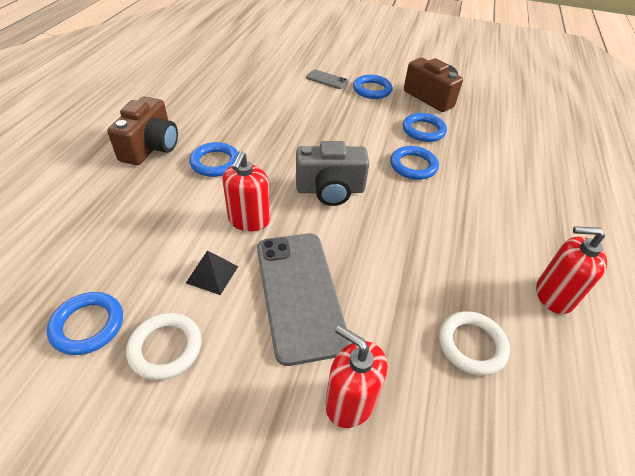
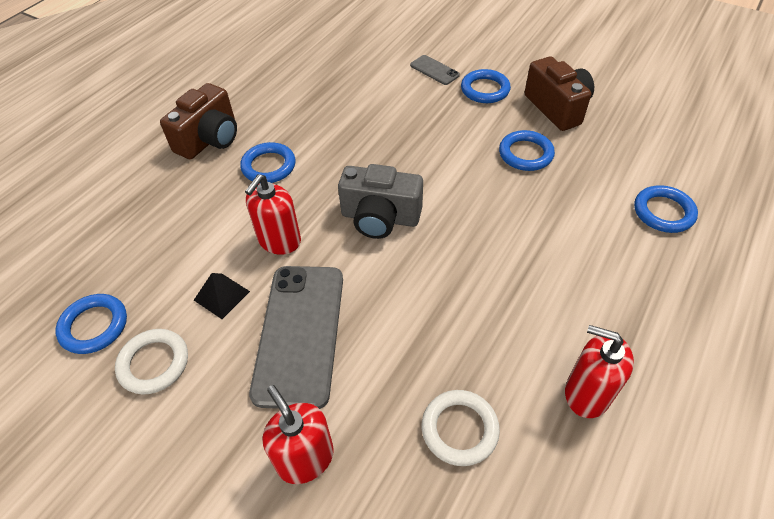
camera: 20 degrees right, 5 degrees up
blue ring [390,146,439,180] -> blue ring moved to [634,185,698,233]

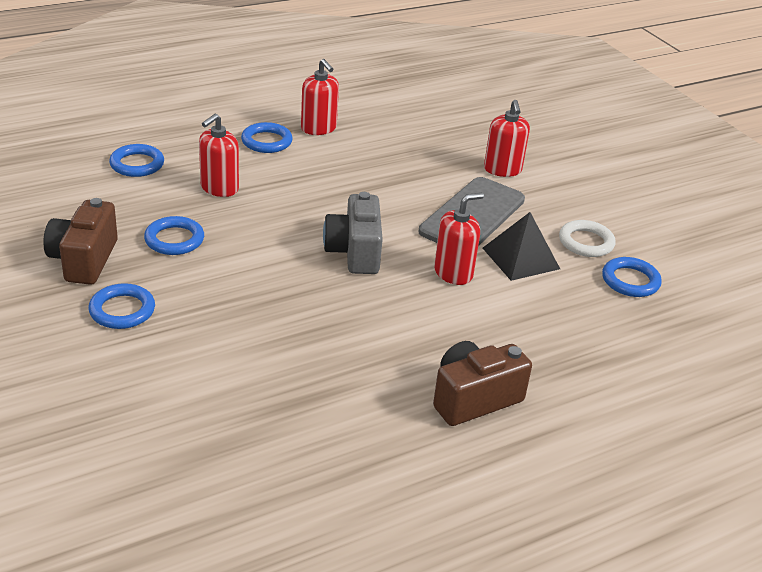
camera: 155 degrees left, 15 degrees down
black pyramid [194,273,250,319] -> black pyramid [483,212,560,281], size x1.62
blue ring [240,142,296,183] -> blue ring moved to [241,122,293,153]
grey camera [338,164,423,239] -> grey camera turned 135 degrees counterclockwise [323,192,383,274]
grey phone [410,55,460,85] -> none
white ring [422,390,500,466] -> none
none -> red soap dispenser [199,114,239,197]

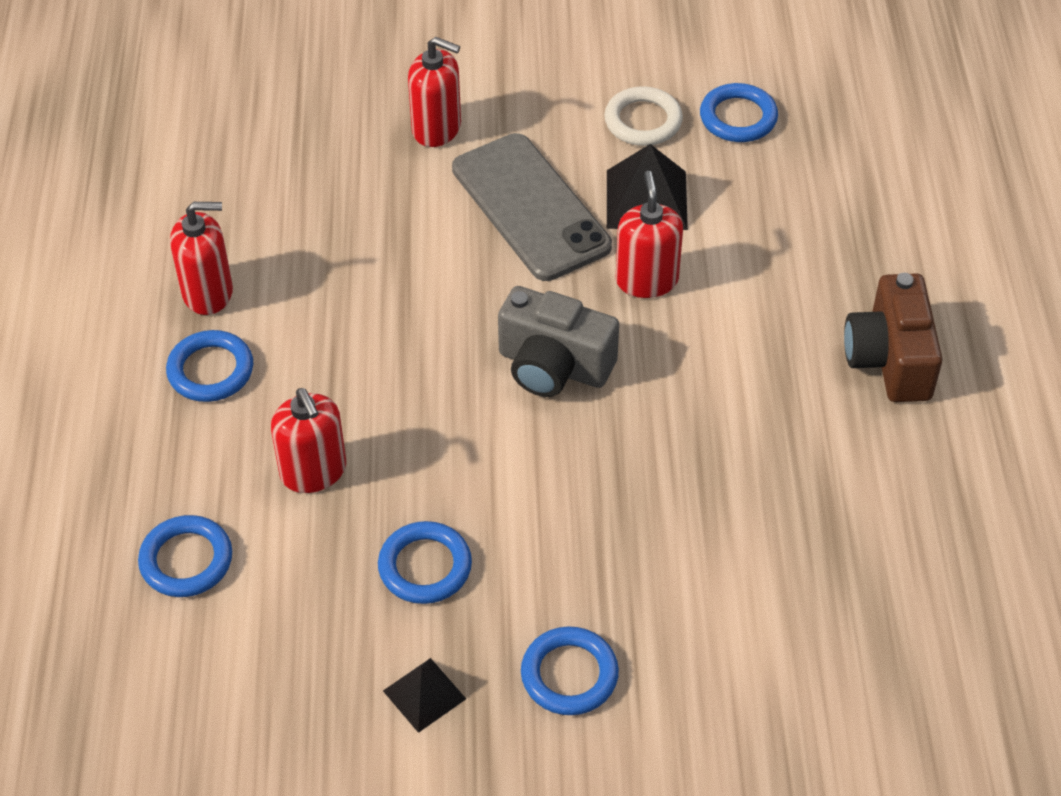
camera: 60 degrees left, 15 degrees up
brown camera [43,198,118,285] -> black pyramid [383,658,466,733]

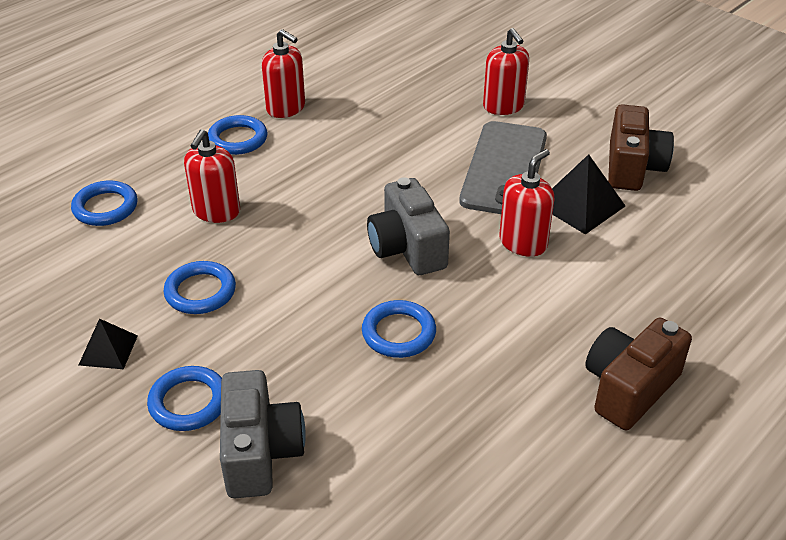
camera: 45 degrees right, 10 degrees down
white ring [604,86,683,146] -> brown camera [608,104,674,191]
blue ring [700,83,778,142] -> blue ring moved to [362,300,436,358]
none -> grey camera [220,370,306,498]

